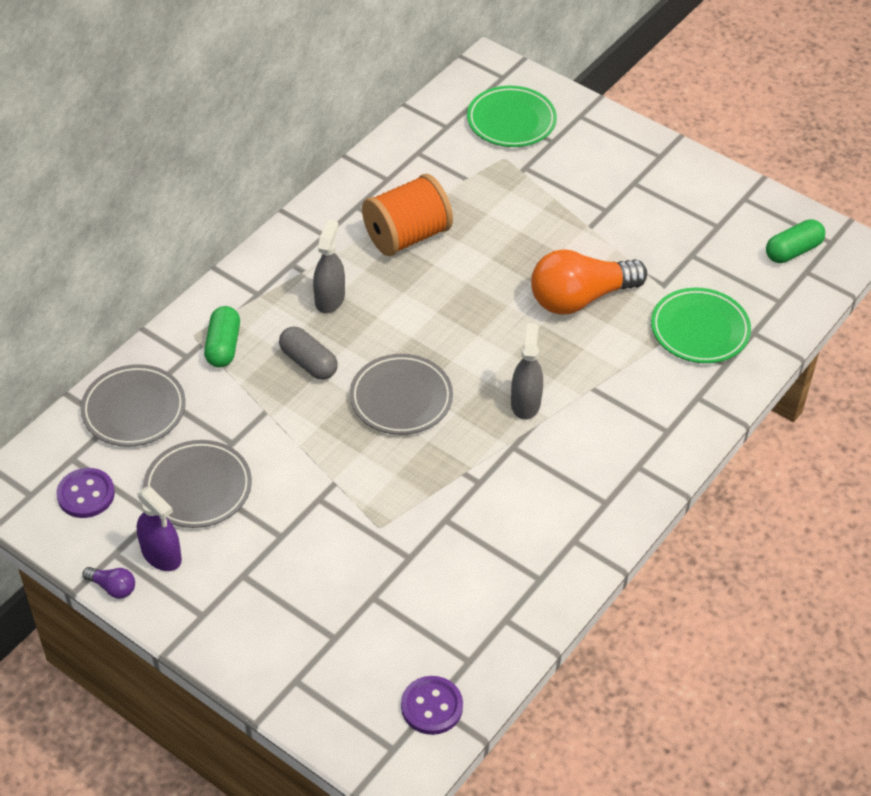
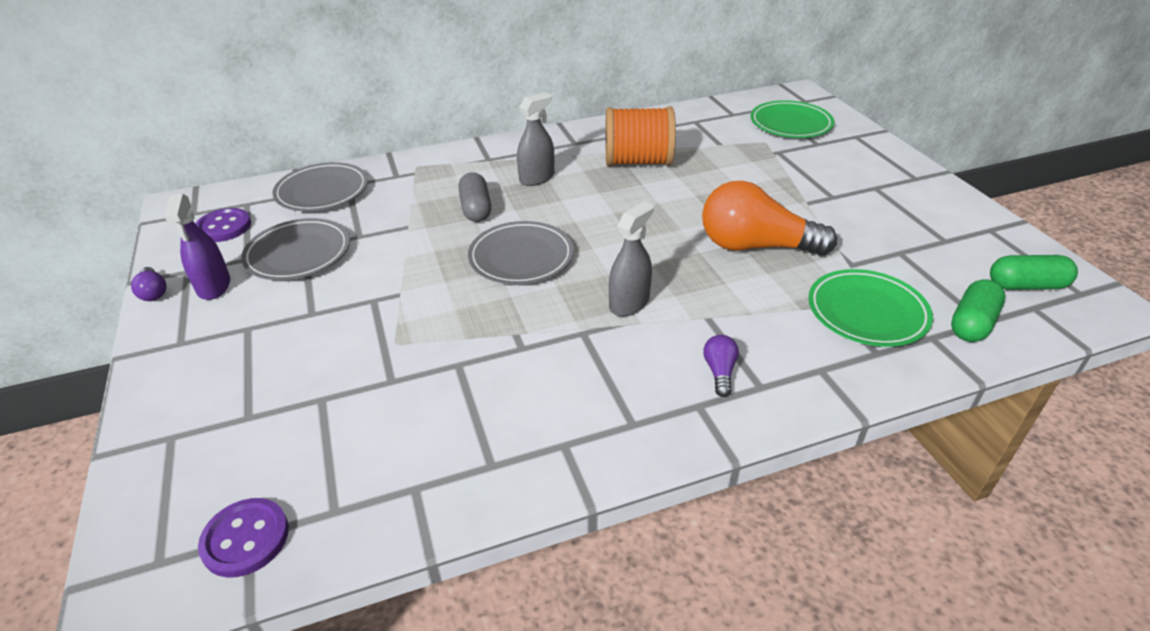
camera: 35 degrees right, 10 degrees down
green capsule [204,306,240,368] -> green capsule moved to [951,279,1005,342]
none -> purple light bulb [703,335,739,397]

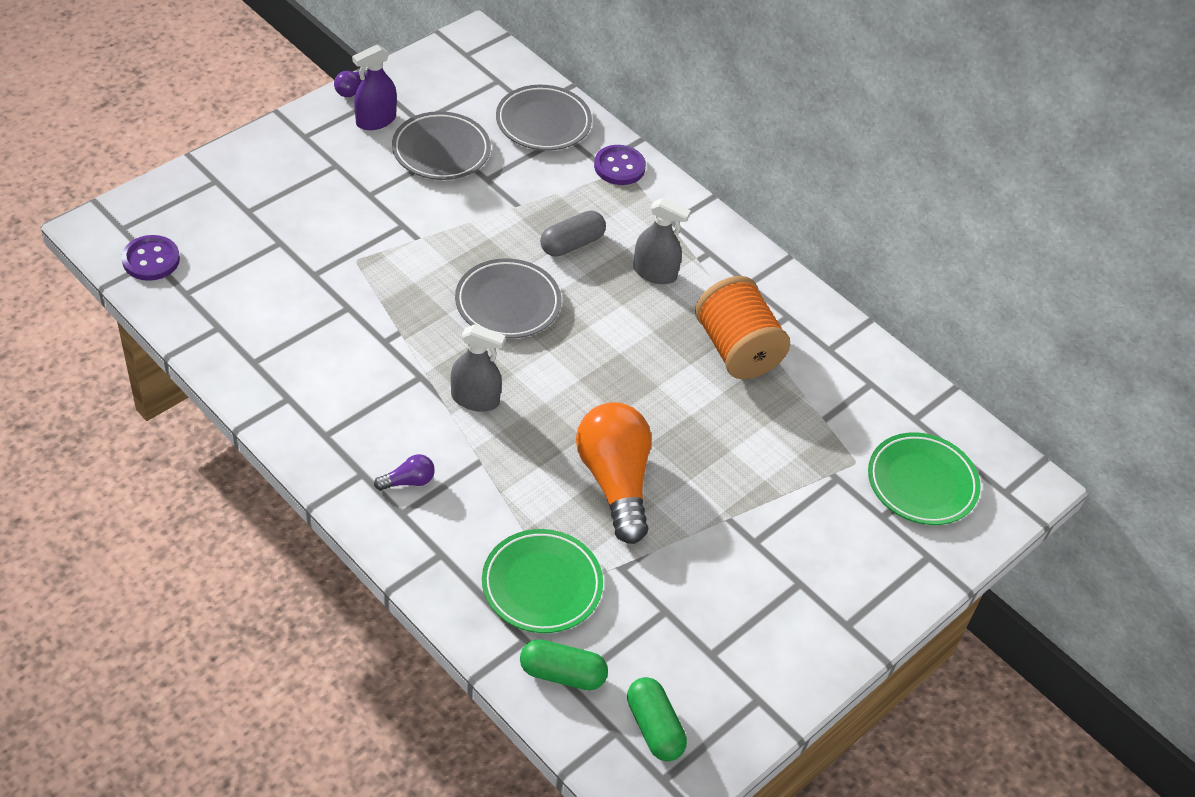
camera: 60 degrees right, 10 degrees up
purple button [195,208,251,242] -> purple button moved to [594,145,646,185]

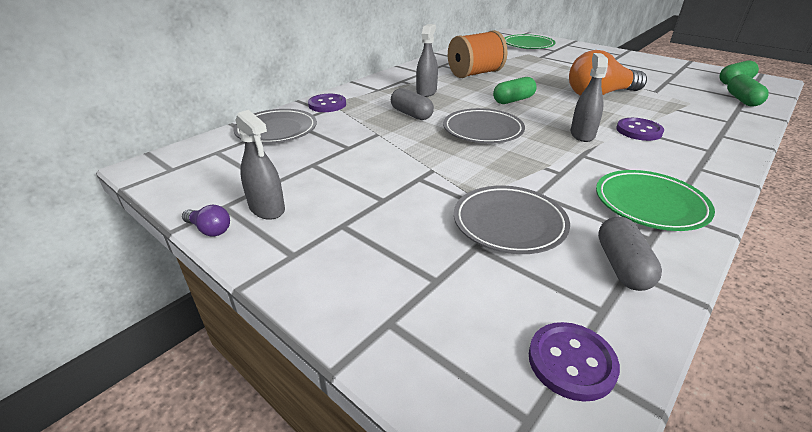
camera: 90 degrees left, 15 degrees down
purple spray bottle [352,45,397,130] -> grey spray bottle [235,110,285,220]
purple light bulb [374,454,435,490] -> none
grey plate [392,111,491,180] -> grey plate moved to [454,186,570,254]
green plate [482,529,603,633] -> green plate moved to [596,170,715,231]
none -> green capsule [493,77,536,104]
none -> grey capsule [598,217,662,291]
none -> purple button [616,118,664,141]

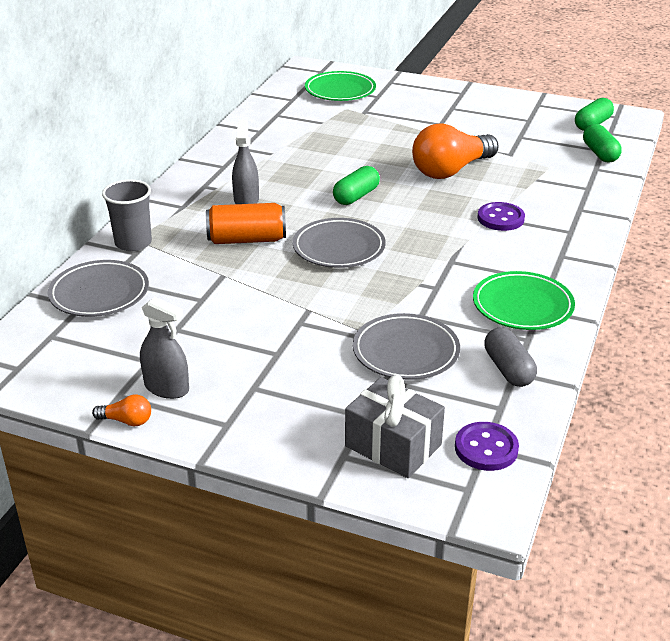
camera: 20 degrees left, 0 degrees up
purple light bulb [182,205,230,237] -> orange light bulb [92,395,151,427]
purple button [308,94,346,112] -> grey cup [102,179,152,251]
grey capsule [391,88,434,120] -> orange can [206,203,286,244]
orange spool [448,30,507,78] -> none
grey spray bottle [571,53,608,142] -> none
none -> grey gift [345,375,445,478]

